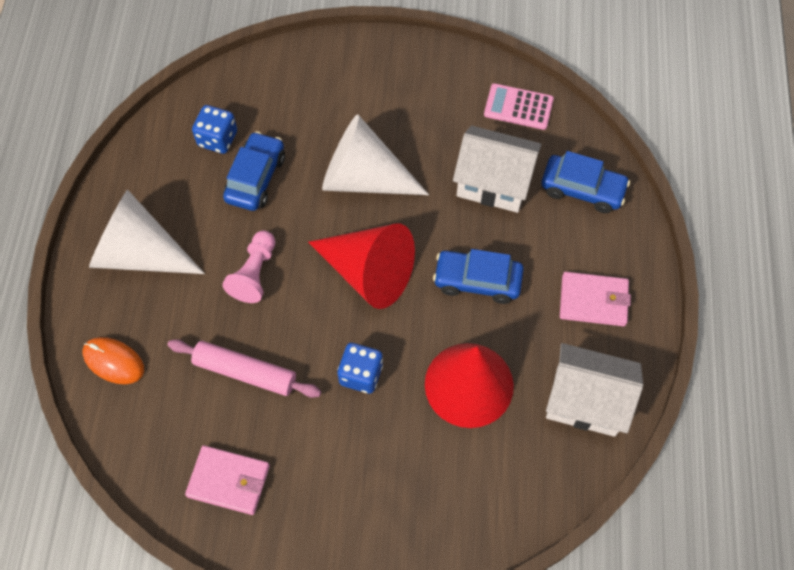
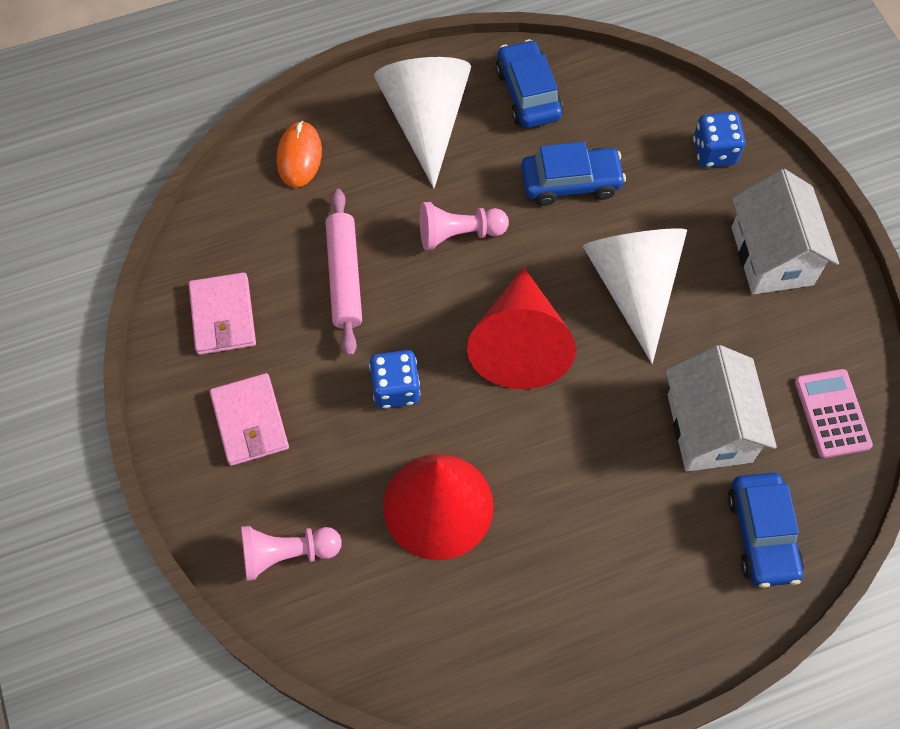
camera: 65 degrees right, 0 degrees up
blue dice [192,105,237,154] -> blue dice moved to [693,112,745,168]
blue car [433,249,524,304] -> blue car moved to [496,39,563,128]
white house [546,343,643,437] -> white house moved to [732,169,839,294]
pink wallet [560,272,631,326] -> pink wallet moved to [210,373,289,466]
none -> pink pawn [241,526,342,581]

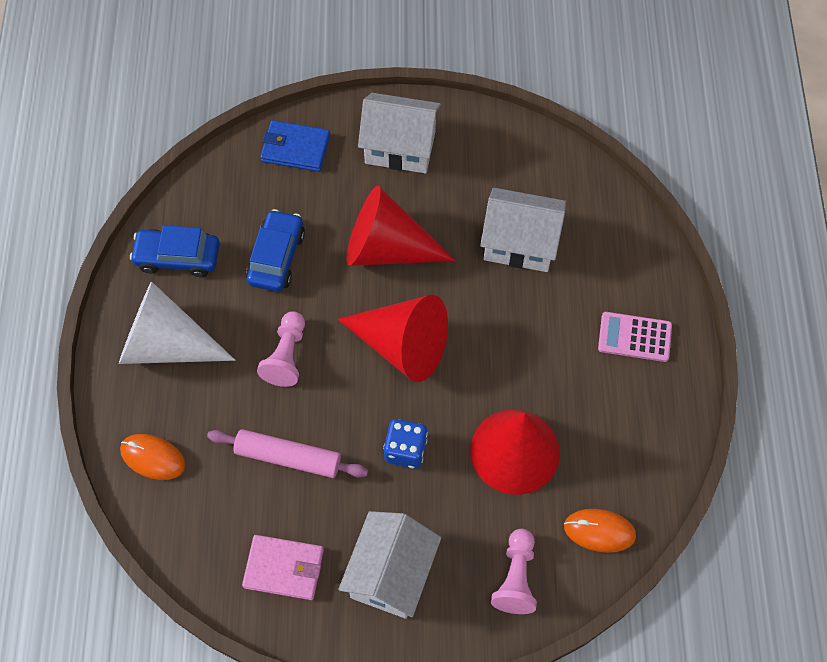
camera: 70 degrees left, 0 degrees up
pink wallet [210,373,289,466] -> white house [338,511,441,619]
white cone [583,228,687,364] -> red cone [346,186,456,266]
blue dice [693,112,745,168] -> blue wallet [260,120,330,172]
blue car [728,473,804,588] -> none
pink calculator [795,369,873,458] -> pink calculator moved to [598,312,672,362]
none -> orange mouse [564,509,636,553]

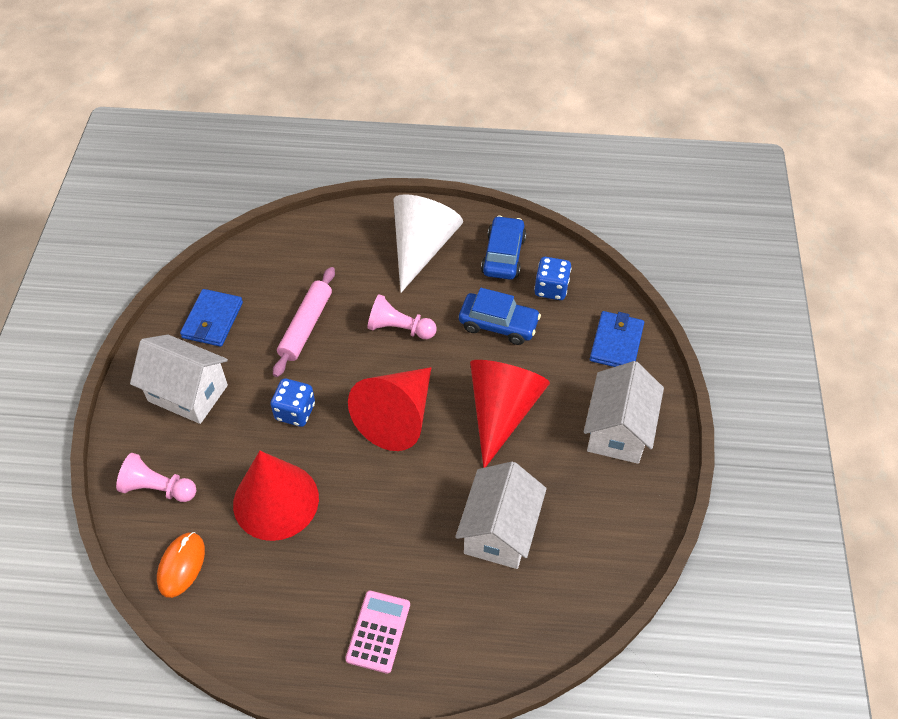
camera: 95 degrees right, 10 degrees down
orange mouse [120,434,186,480] -> none
pink wallet [242,535,324,600] -> blue wallet [180,289,243,347]
none -> blue dice [534,257,571,300]

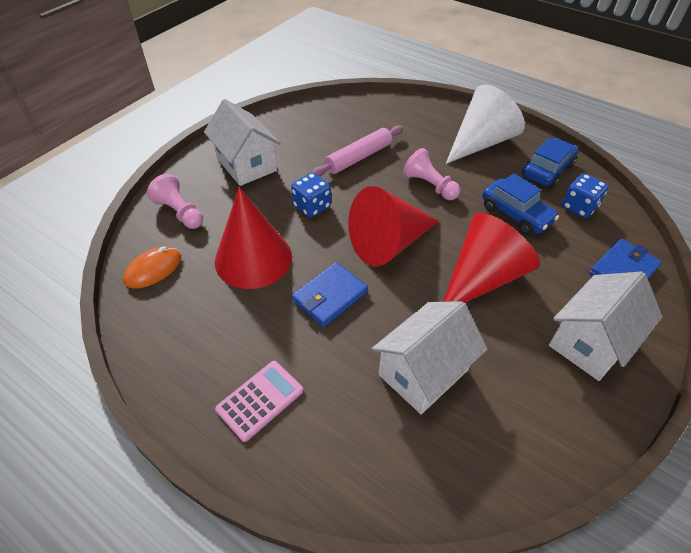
camera: 30 degrees right, 5 degrees down
blue wallet [180,289,243,347] -> blue wallet moved to [292,262,368,327]

